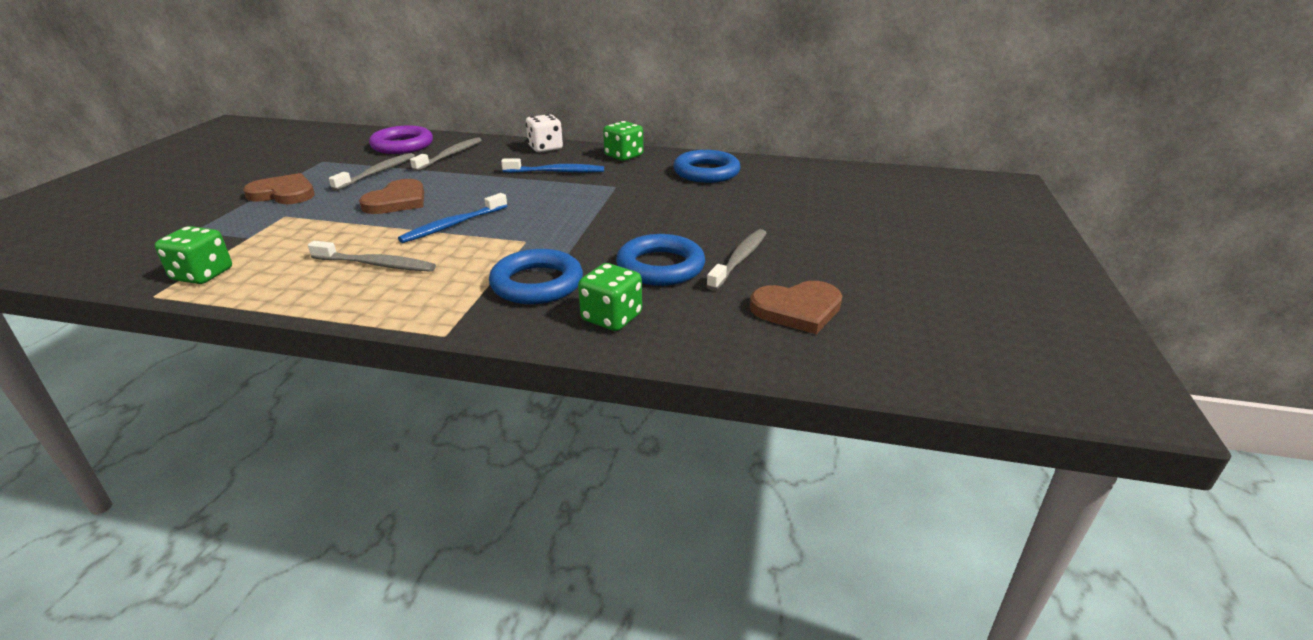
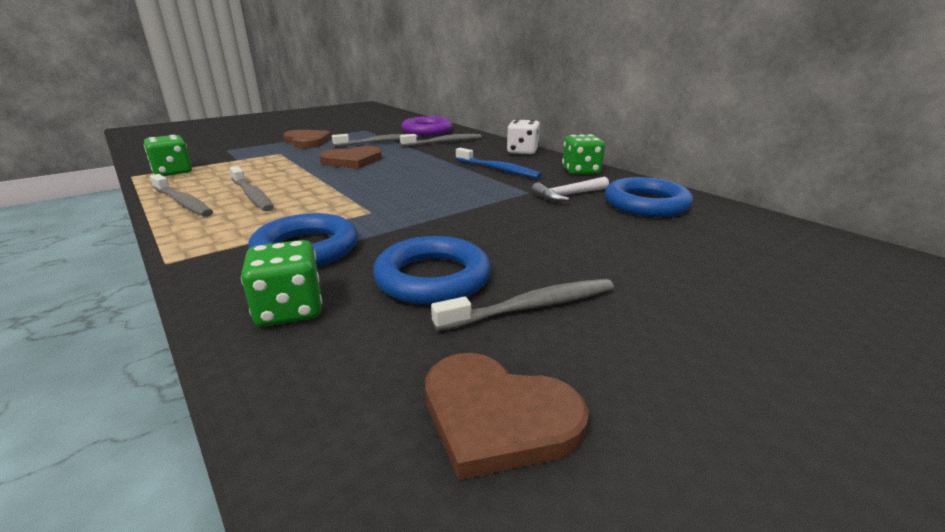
camera: 40 degrees right, 5 degrees down
blue toothbrush [398,193,507,243] -> none
none -> grey toothbrush [150,174,213,217]
none -> white hammer [531,177,609,202]

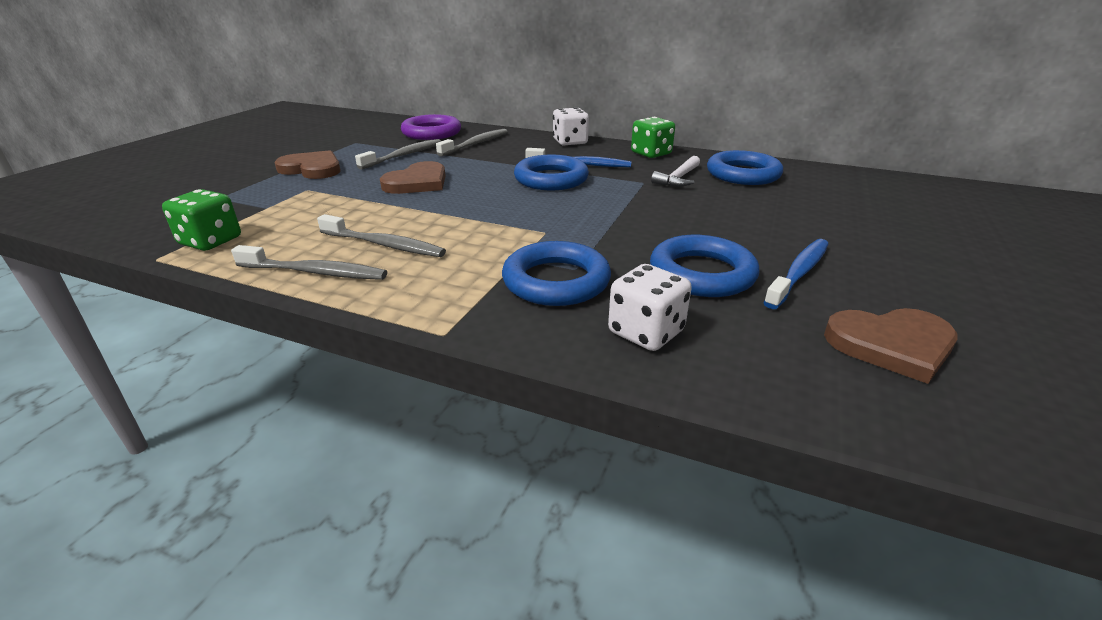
camera: 30 degrees left, 5 degrees up
green dice [241,240,322,327] -> white dice [608,264,692,351]
grey toothbrush [431,279,614,331] -> blue toothbrush [763,239,828,309]
none -> blue ring [514,155,589,190]

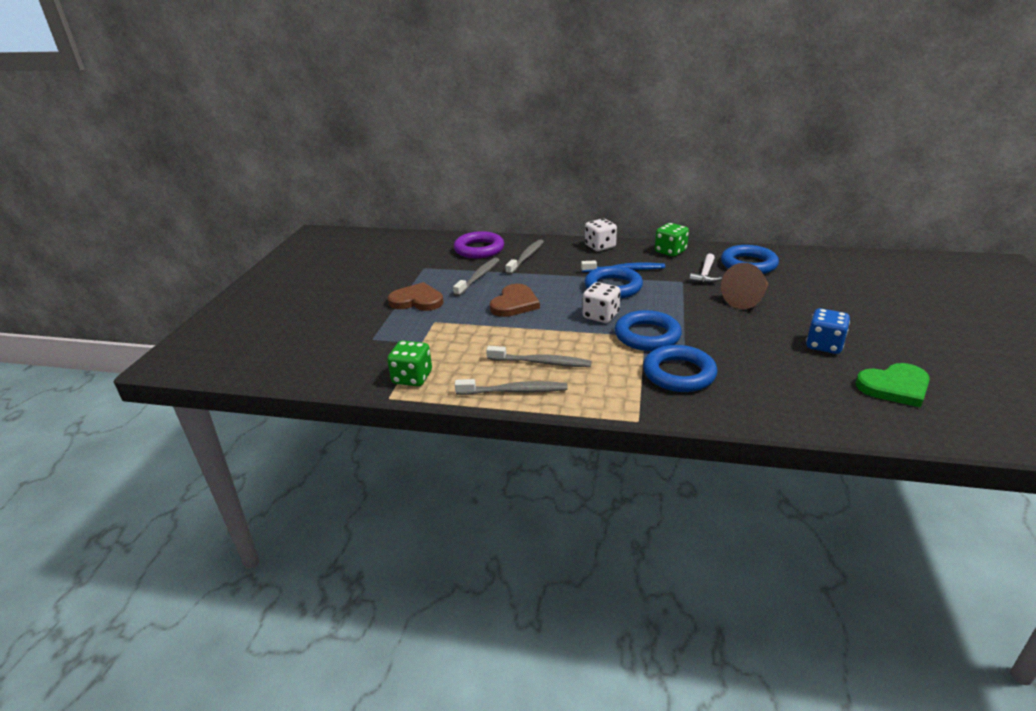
camera: 10 degrees left, 0 degrees up
white dice [608,264,692,351] -> white dice moved to [583,282,621,323]
blue ring [650,235,760,297] -> blue ring moved to [615,310,682,351]
blue toothbrush [763,239,828,309] -> blue dice [806,308,850,354]
brown heart [824,308,958,384] -> green heart [856,363,930,407]
none -> brown cone [721,263,768,309]

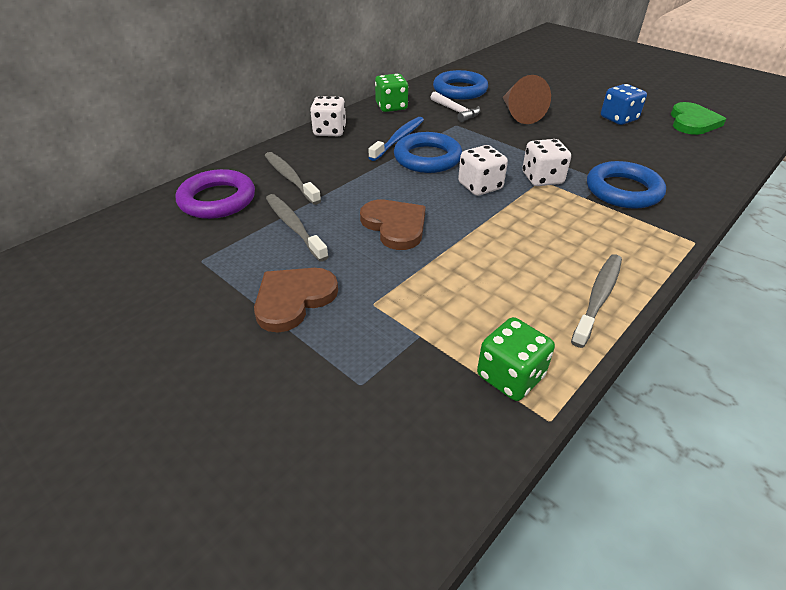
camera: 60 degrees left, 10 degrees up
grey toothbrush [486,346,591,367] -> none
blue ring [615,310,682,351] -> white dice [522,139,571,186]

